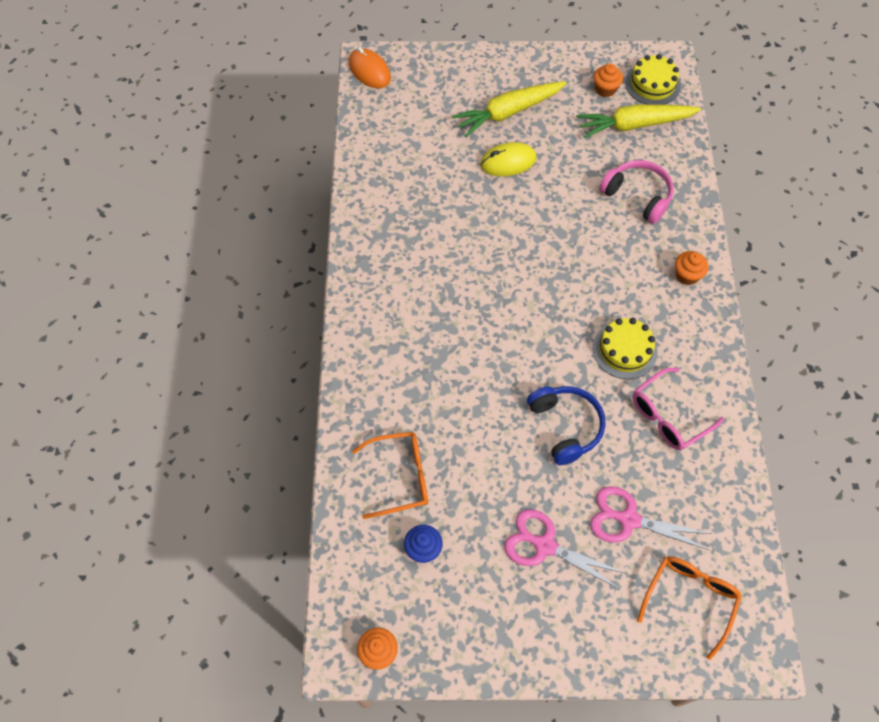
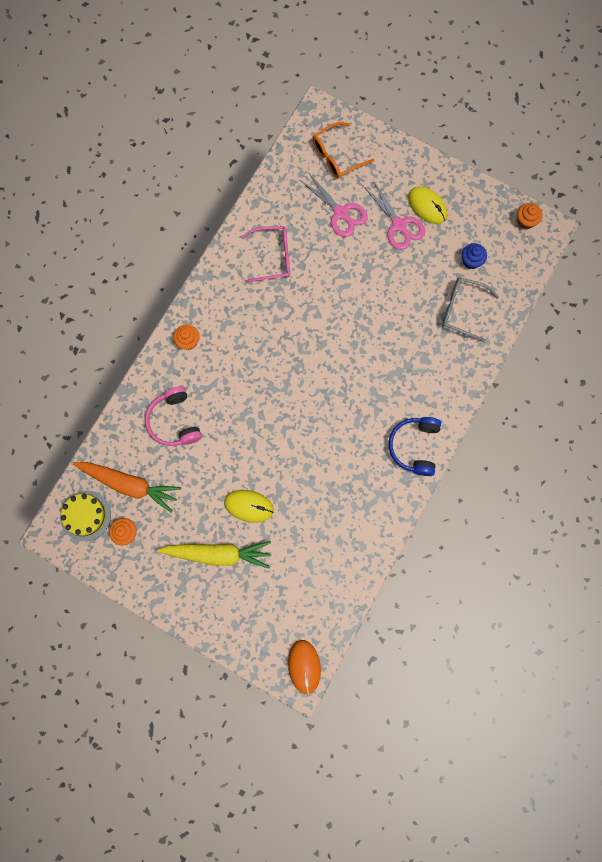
camera: 150 degrees left, 15 degrees up
orange glasses [352,432,428,519] -> grey glasses [442,277,499,342]
blue headphones [527,386,606,465] -> blue headphones moved to [389,417,441,476]
yellow carrot [577,104,701,139] -> orange carrot [73,462,181,513]
yellow cake [593,318,658,379] -> none
none -> yellow mouse [408,187,447,224]

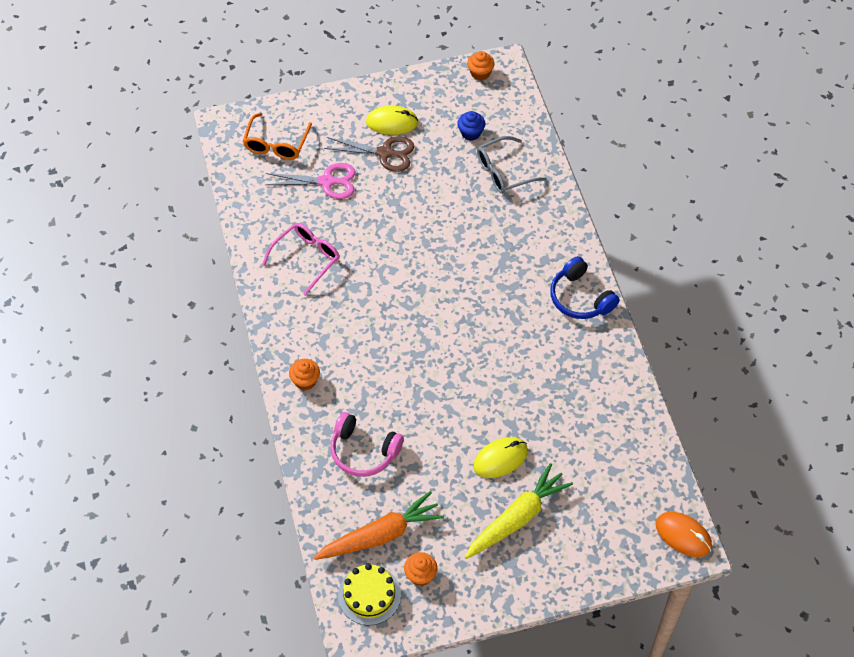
camera: 45 degrees left, 20 degrees down
pink scissors [363,180,425,250] -> brown scissors [324,136,415,172]

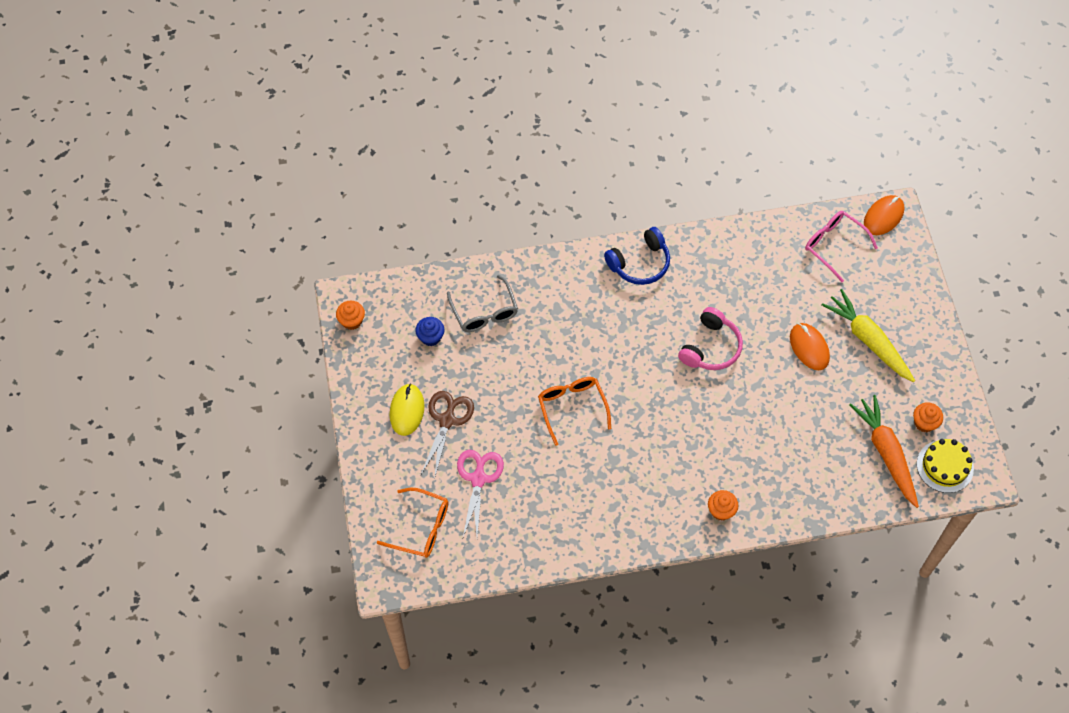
camera: 85 degrees left, 5 degrees up
pink glasses [262,223,340,296] -> pink glasses moved to [805,211,878,282]
pink headphones [330,412,404,477] -> pink headphones moved to [678,307,743,370]
yellow mouse [473,437,528,478] -> orange mouse [790,323,830,370]
none -> orange glasses [538,377,611,446]

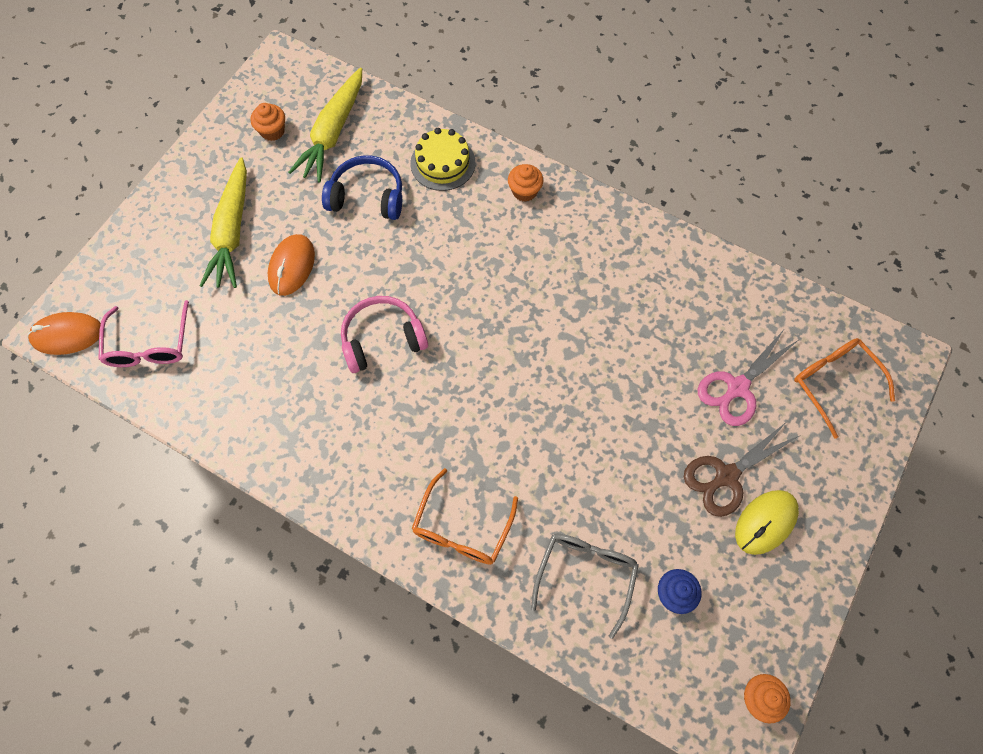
camera: 140 degrees left, 5 degrees up
orange glasses [538,377,611,446] -> orange glasses moved to [412,468,518,565]
blue headphones [604,227,670,285] -> blue headphones moved to [322,155,402,220]
orange carrot [849,395,919,508] -> yellow carrot [288,68,362,183]
yellow cake [917,439,974,493] -> yellow cake moved to [410,128,476,191]

